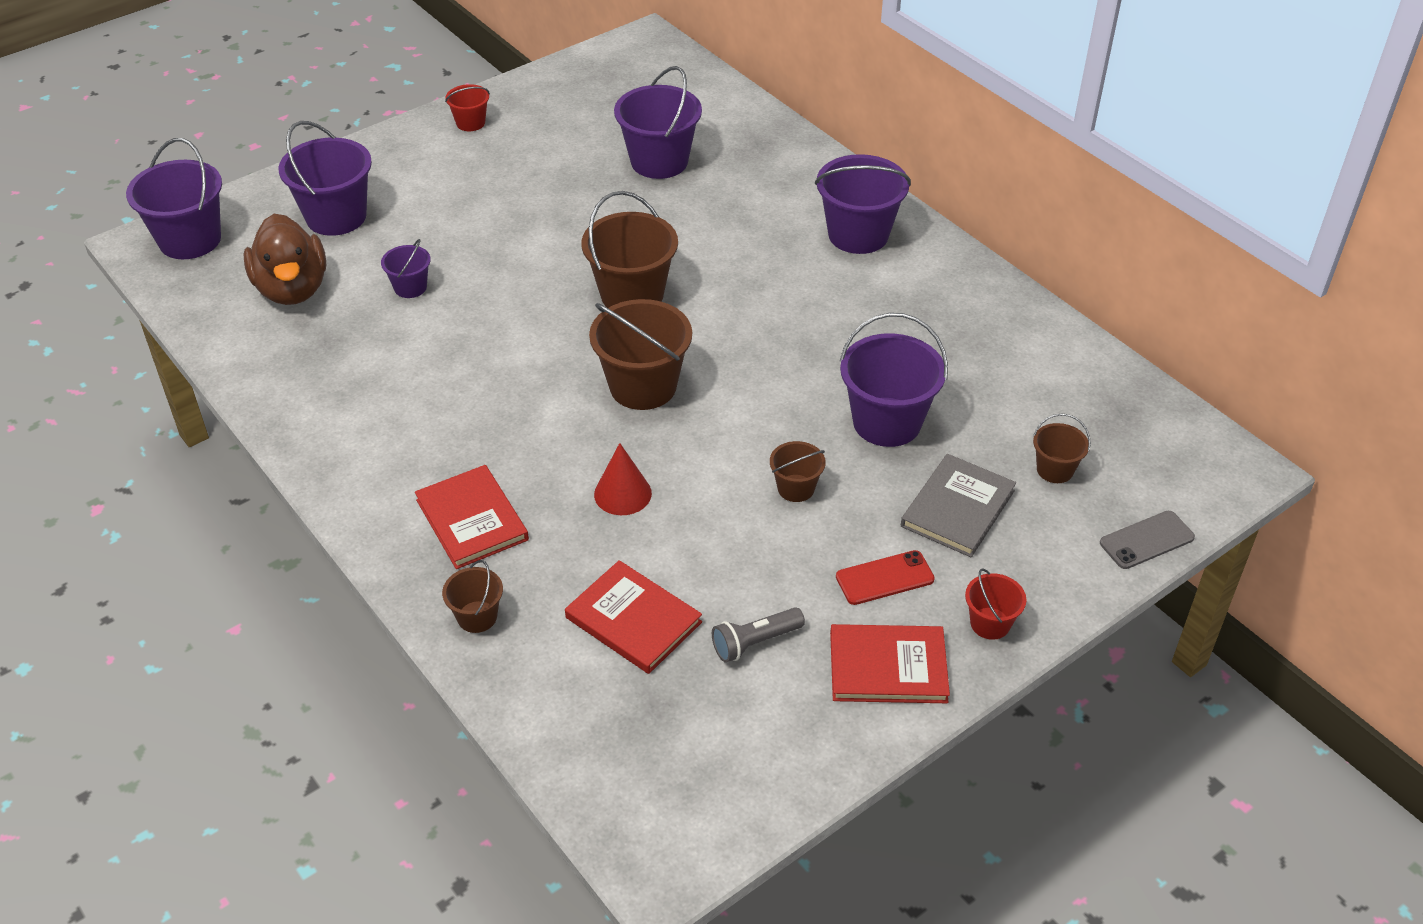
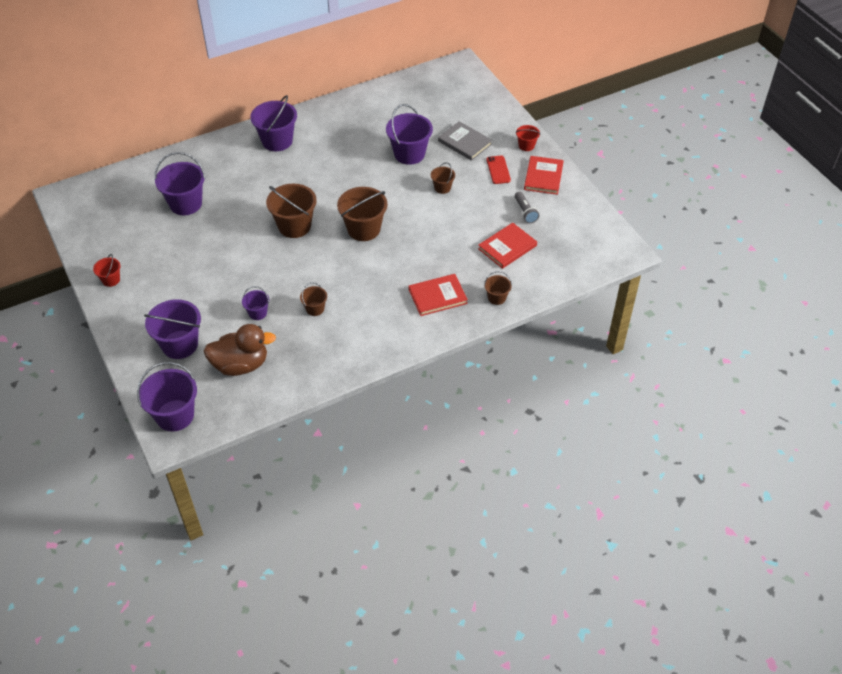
camera: 80 degrees left, 5 degrees up
red cone [594,443,652,515] -> none
brown bucket [1033,414,1091,483] -> brown bucket moved to [300,282,327,316]
grey phone [1100,511,1195,569] -> none

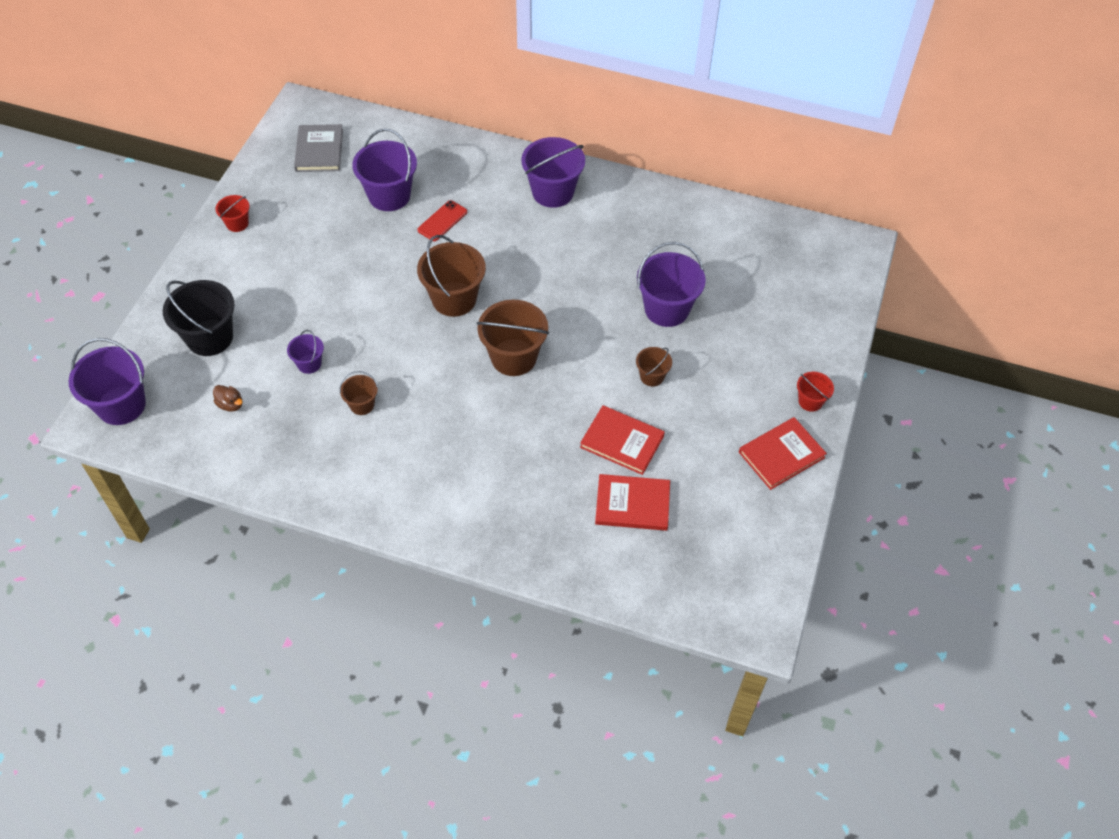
camera: 45 degrees right, 5 degrees up
purple bucket [144,299,201,359] -> black bucket [163,280,235,356]
brown duck [204,324,276,376] -> brown duck [213,385,242,412], size x0.42
red book [409,274,468,316] -> red book moved to [580,405,665,475]
grey book [438,121,493,161] -> grey book moved to [294,124,343,172]
brown bucket [484,271,512,305] -> none
red phone [486,156,511,184] -> red phone moved to [417,200,467,241]
grey flashlight [515,192,539,224] -> none

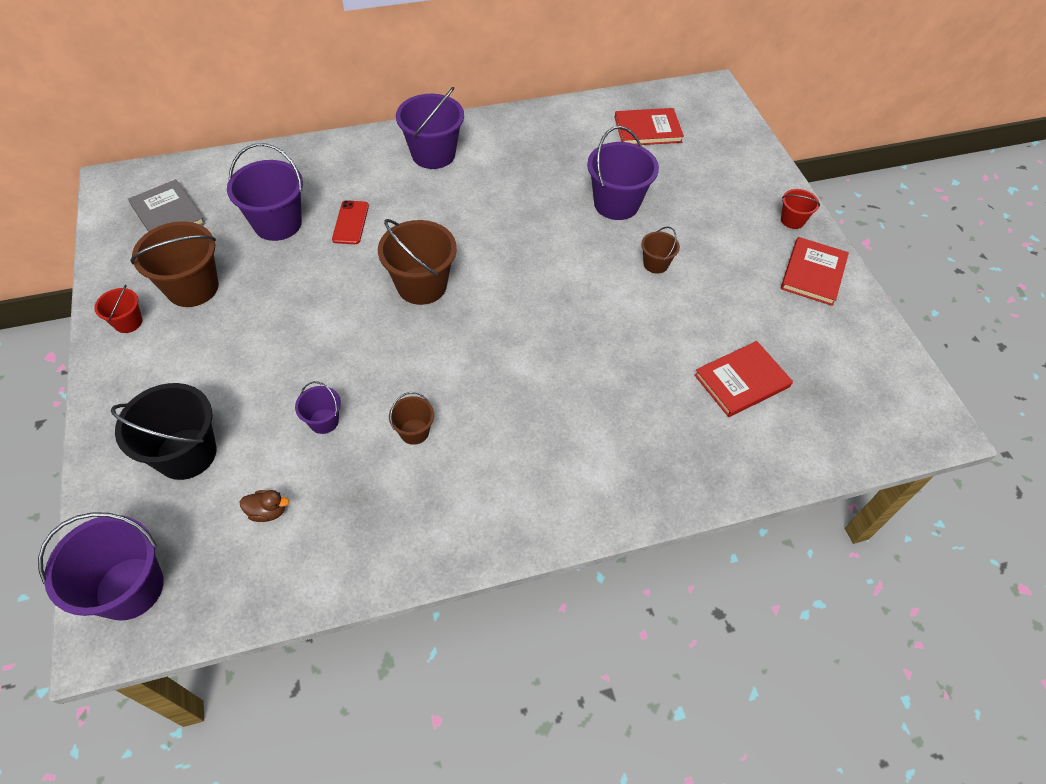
camera: 35 degrees left, 0 degrees up
brown bucket [477,300,549,376] -> brown bucket moved to [130,221,219,307]
red book [580,405,665,475] -> red book moved to [614,108,684,145]

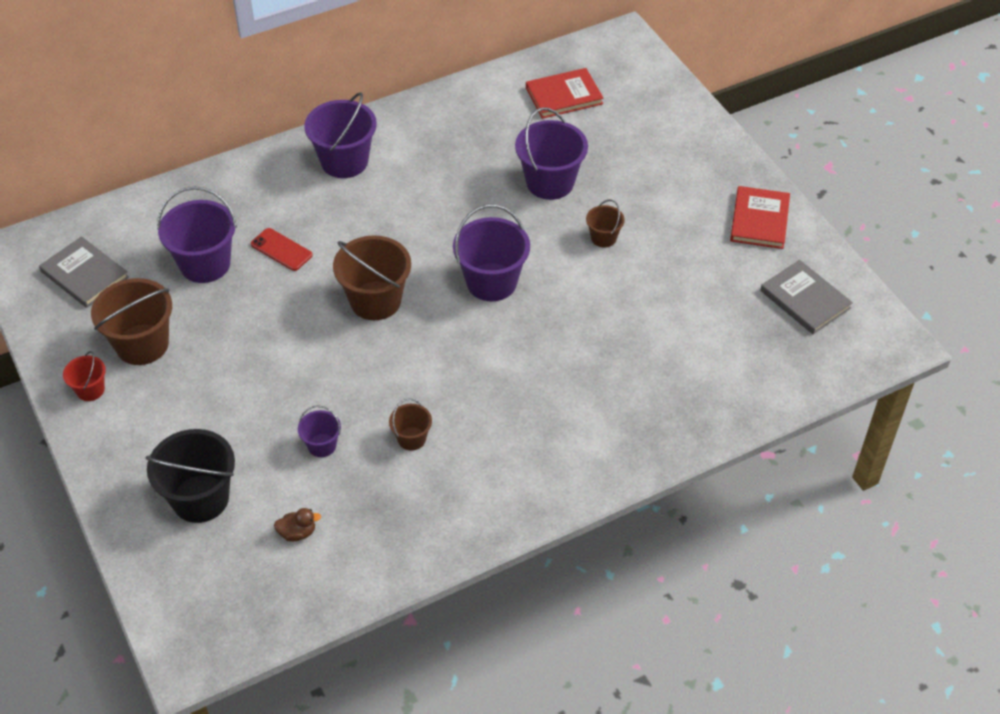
camera: 10 degrees left, 5 degrees down
purple bucket [38,512,164,621] -> purple bucket moved to [453,205,530,301]
red phone [332,200,369,244] -> red phone turned 45 degrees counterclockwise [251,228,312,271]
red book [694,341,793,417] -> none
red bucket [781,189,820,229] -> none
none -> grey book [760,260,853,334]

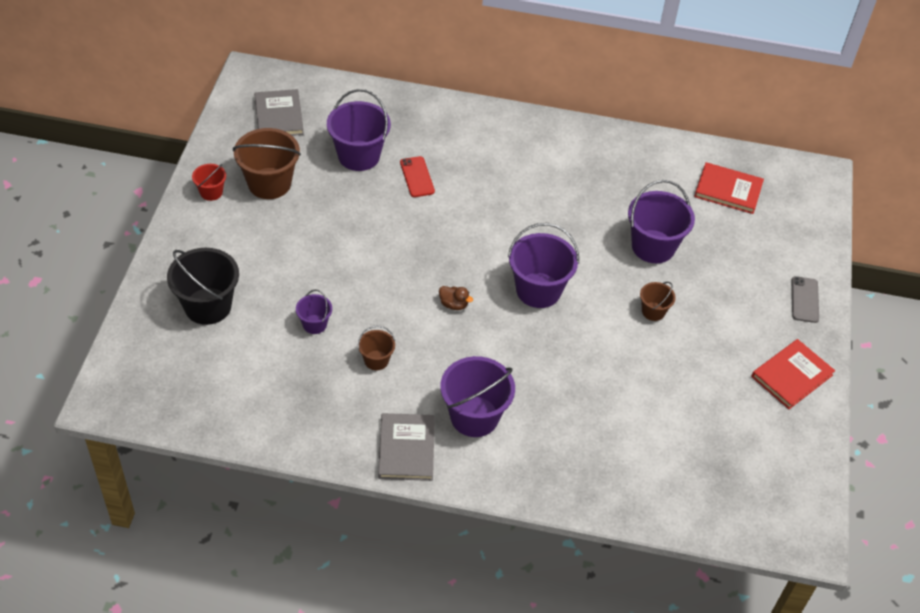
camera: 35 degrees right, 0 degrees up
brown duck [274,508,321,542] -> brown duck moved to [439,286,473,310]
purple bucket [304,92,377,178] -> purple bucket moved to [440,356,515,437]
brown bucket [333,235,411,320] -> none
grey book [760,260,853,334] -> grey book moved to [378,413,435,481]
none -> grey phone [792,276,819,323]

